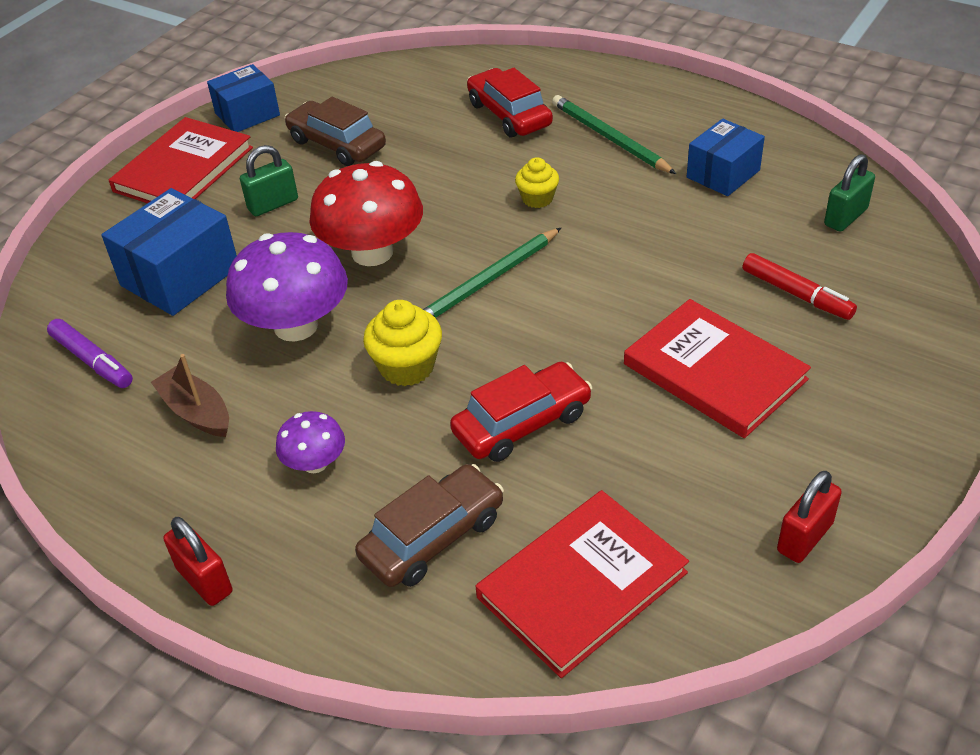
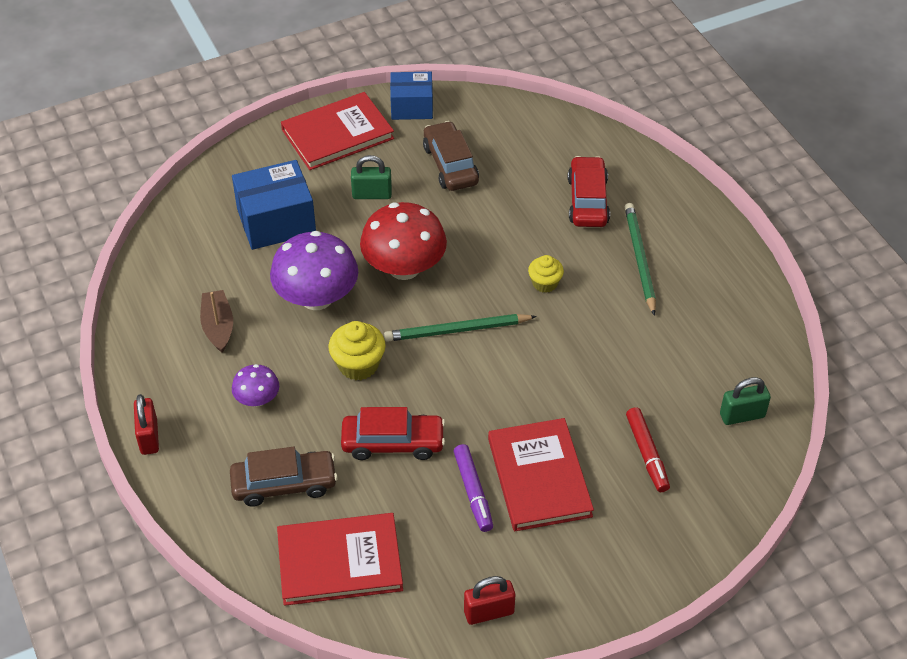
camera: 30 degrees right, 5 degrees up
purple marker [47,319,133,388] -> purple marker moved to [453,444,493,532]
blue box [687,119,765,196] -> none

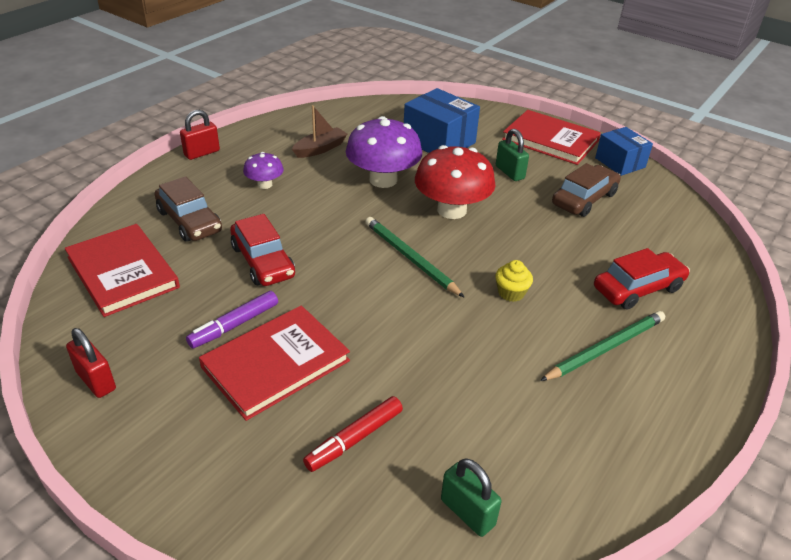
camera: 60 degrees right, 10 degrees down
yellow cupcake [328,321,386,380] -> none

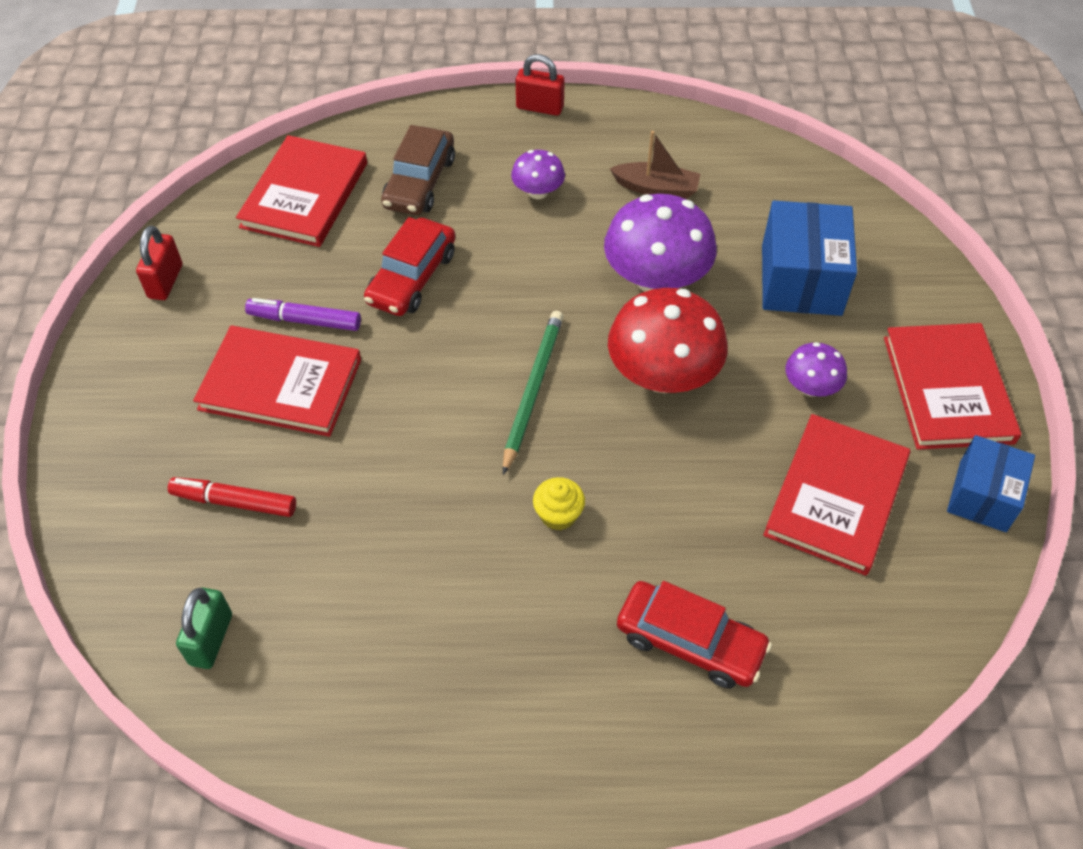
camera: 55 degrees right, 15 degrees up
green padlock [496,129,529,181] -> purple mushroom [785,342,847,397]
green pencil [540,311,665,381] -> none
brown car [552,163,621,217] -> red book [763,414,910,576]

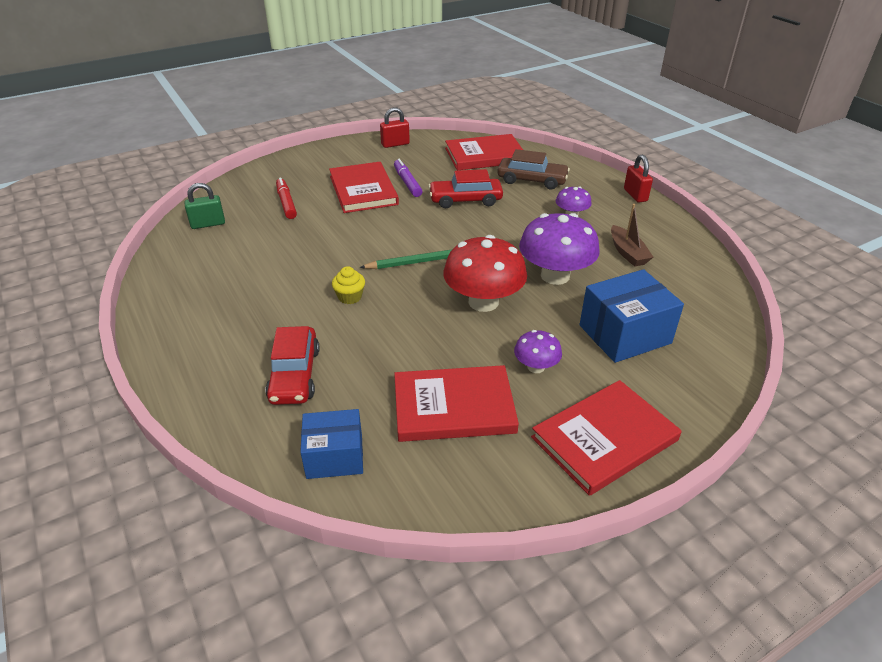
camera: 60 degrees right, 15 degrees down
brown car [381,125,455,215] -> brown car turned 150 degrees counterclockwise [497,149,570,189]
blue box [947,435,1035,532] -> blue box moved to [300,409,363,479]

